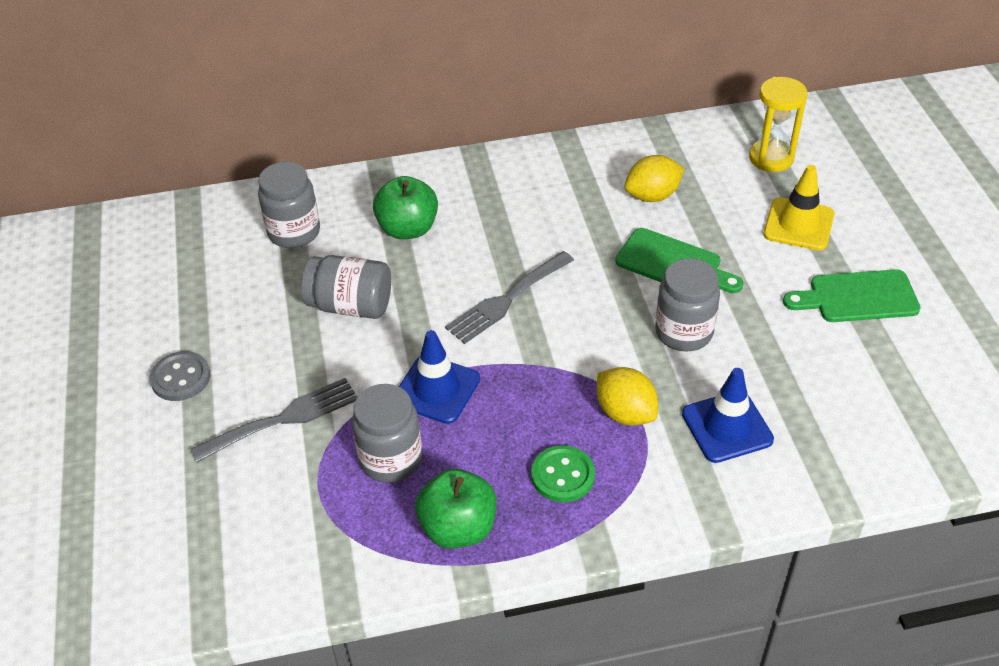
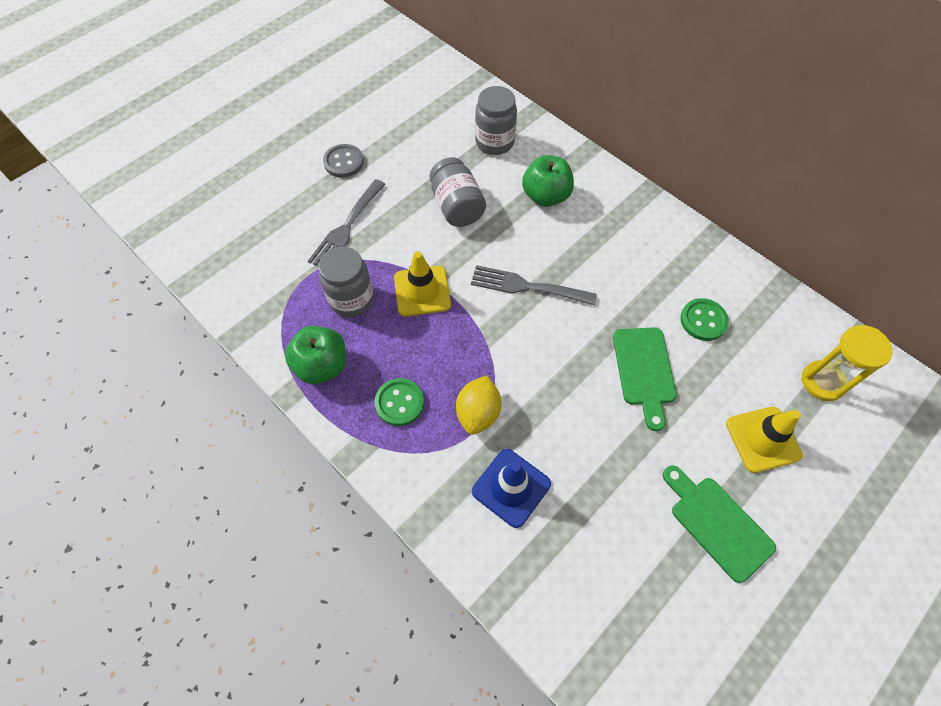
camera: 55 degrees right, 15 degrees up
grey fork [191,378,357,463] -> grey fork turned 90 degrees clockwise [308,179,385,267]
blue traffic cone [399,330,480,424] -> yellow traffic cone [394,251,451,316]
yellow lemon [624,155,685,202] -> green button [680,298,729,341]
grey jar [655,258,720,352] -> none

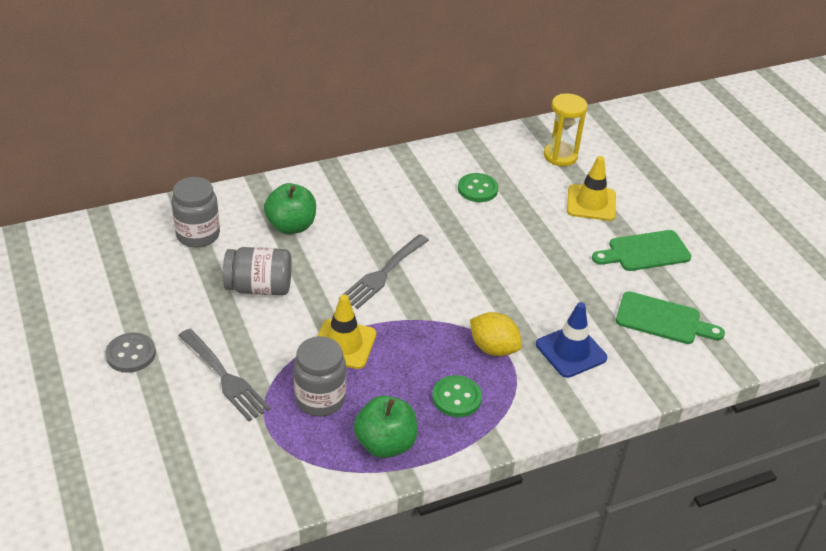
camera: 70 degrees left, 20 degrees down
green cutting board [613,327,677,431] -> green cutting board moved to [616,291,725,344]

